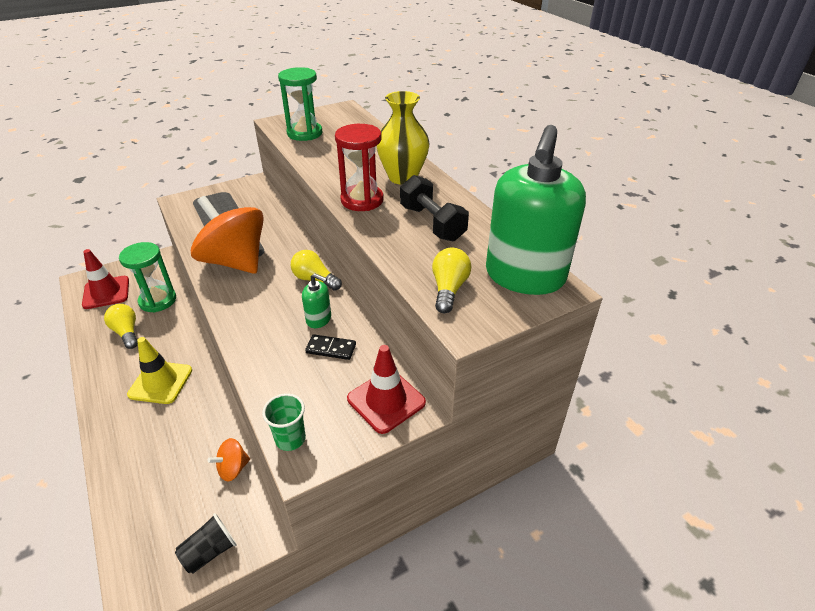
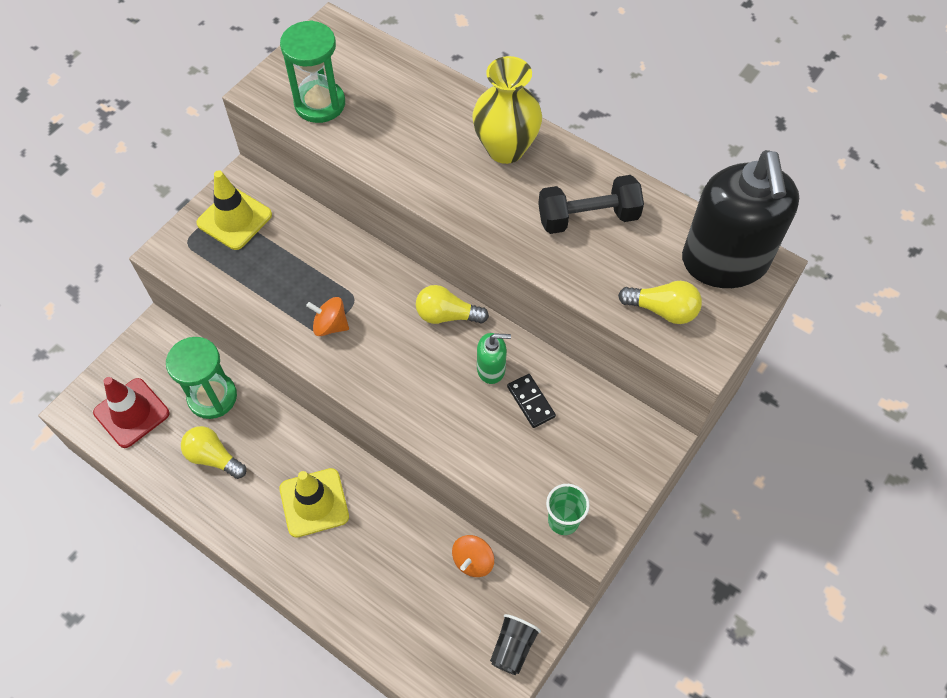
camera: 25 degrees left, 20 degrees up
orange spinning top [191,196,264,274] -> orange spinning top [306,297,349,336], size x0.43
black domino [305,334,356,360] -> black domino turned 75 degrees clockwise [507,374,556,428]
red hourglass [335,124,384,211] -> none
red traffic cone [347,345,426,434] -> none
black dumbbell [400,175,469,241] -> black dumbbell turned 45 degrees counterclockwise [538,175,644,234]
yellow light bulb [432,248,471,313] -> yellow light bulb turned 120 degrees clockwise [618,281,702,324]
green soap dispenser [486,125,586,295] -> black soap dispenser [682,150,799,288]
none -> yellow traffic cone [196,170,272,250]

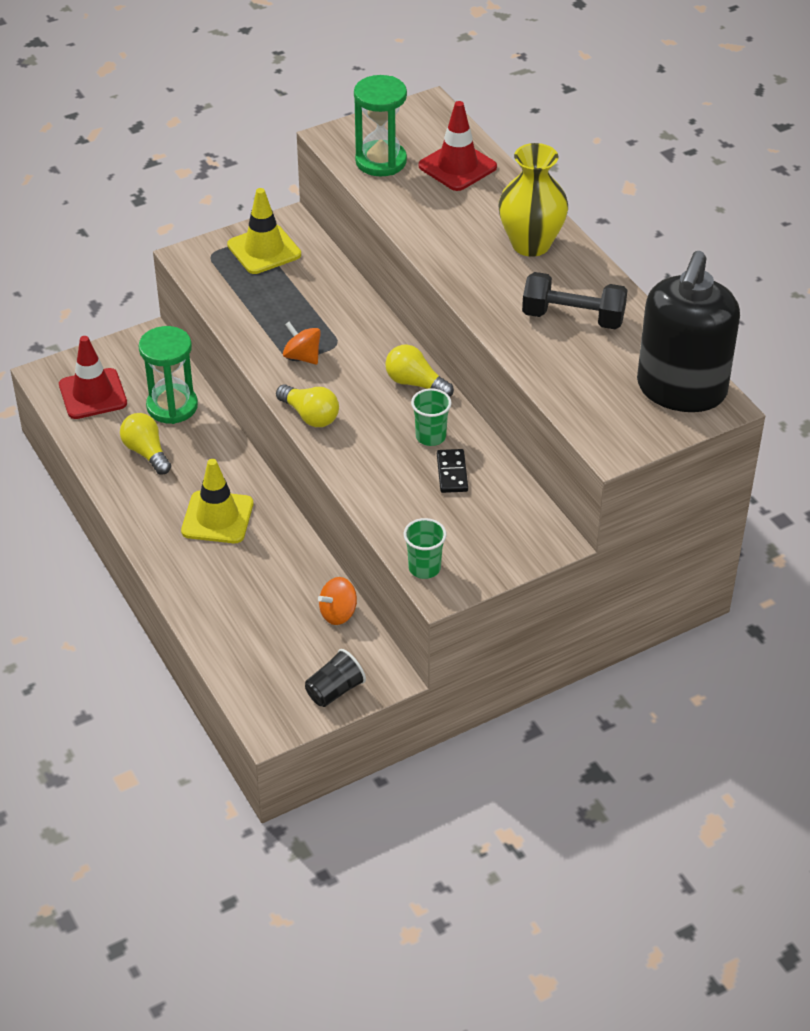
camera: 25 degrees right, 15 degrees down
green soap dispenser [477,333,511,384] -> green cup [411,388,452,446]
yellow light bulb [618,281,702,324] -> yellow light bulb moved to [276,385,339,427]
none -> red traffic cone [418,101,497,191]

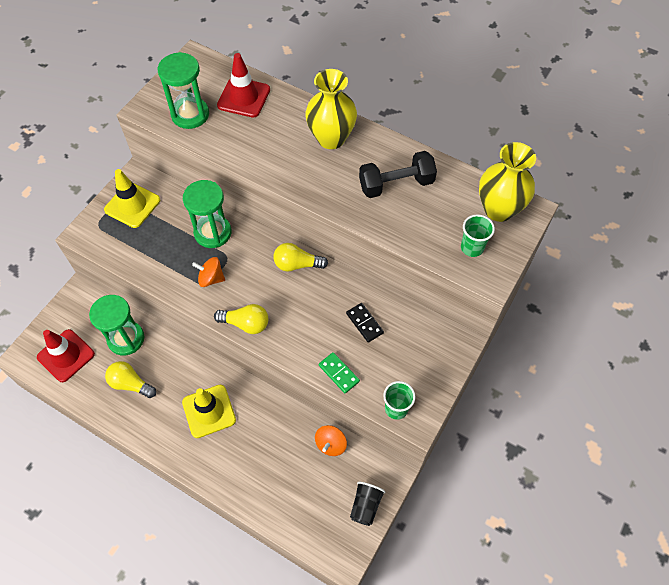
camera: 30 degrees left, 15 degrees up
green cup [411,388,452,446] -> green cup moved to [461,214,495,257]
black soap dispenser [637,251,740,412] -> yellow vase [479,142,536,222]
none -> green hourglass [183,180,232,248]
none -> green domino [319,352,360,394]

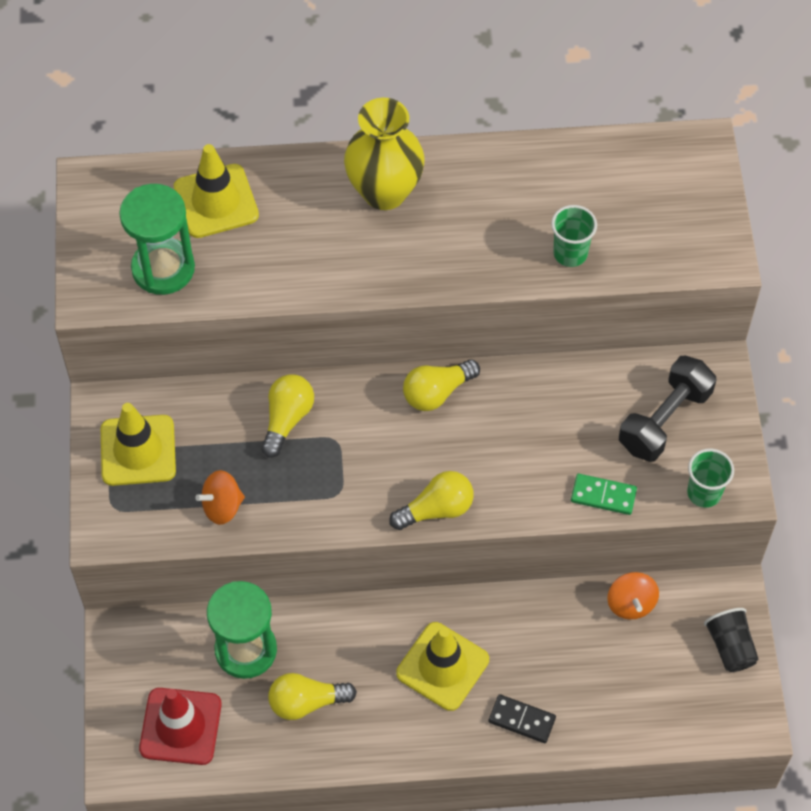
camera: 35 degrees left, 0 degrees up
green hourglass [183,180,232,248] -> yellow light bulb [261,374,314,458]
orange spinning top [192,257,225,287] -> orange spinning top moved to [195,470,245,525]
red traffic cone [217,53,270,118] -> yellow traffic cone [174,144,259,238]
black domino [346,303,384,343] -> black domino moved to [488,694,556,743]
black dumbbell [359,151,437,198] -> black dumbbell moved to [619,356,716,462]
green cup [461,214,495,257] -> green cup moved to [551,205,597,267]
yellow vase [479,142,536,222] -> none

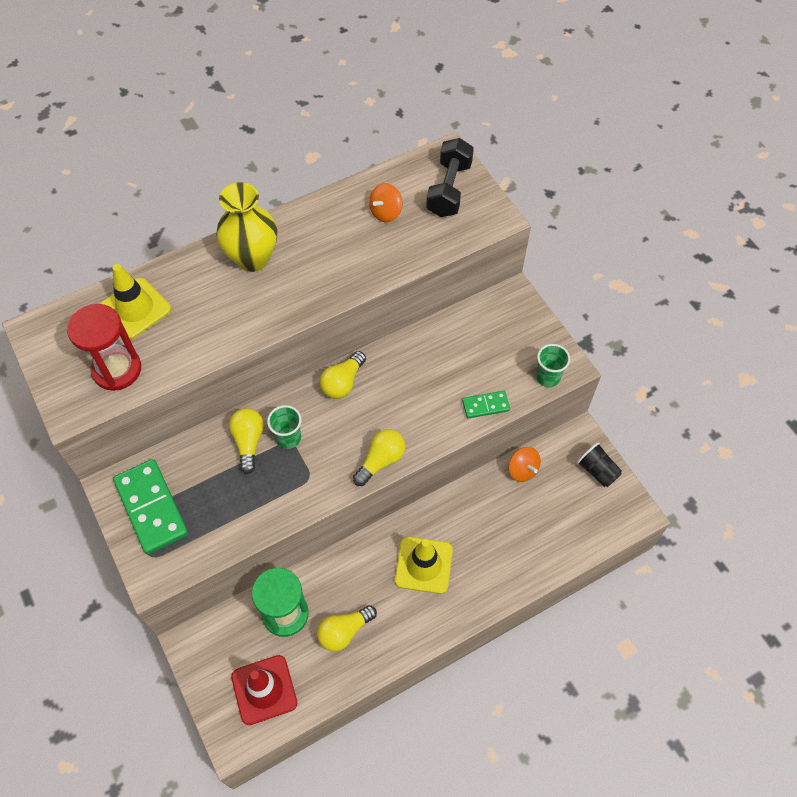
camera: 25 degrees left, 0 degrees up
yellow traffic cone [101,403,176,486] -> green domino [113,459,188,554]
green hourglass [119,184,195,295] -> red hourglass [67,304,141,391]
orange spinning top [195,470,245,525] -> orange spinning top moved to [369,183,403,222]
black domino [488,694,556,743] -> none
green cup [551,205,597,267] -> green cup moved to [267,405,302,449]
black dumbbell [619,356,716,462] -> black dumbbell moved to [426,138,474,217]

